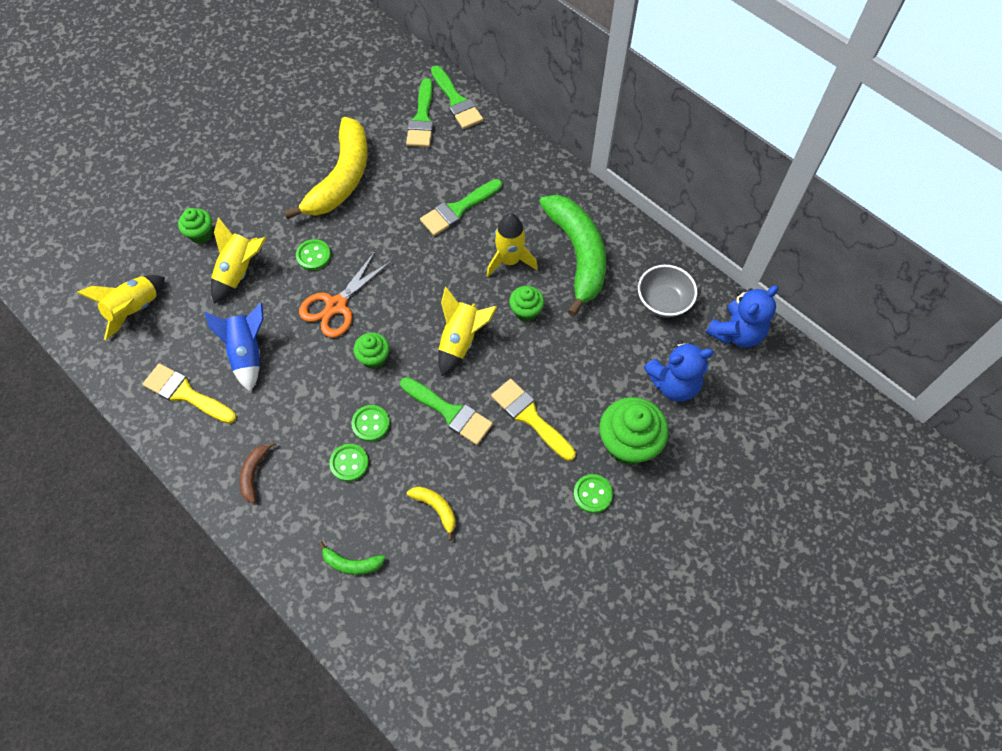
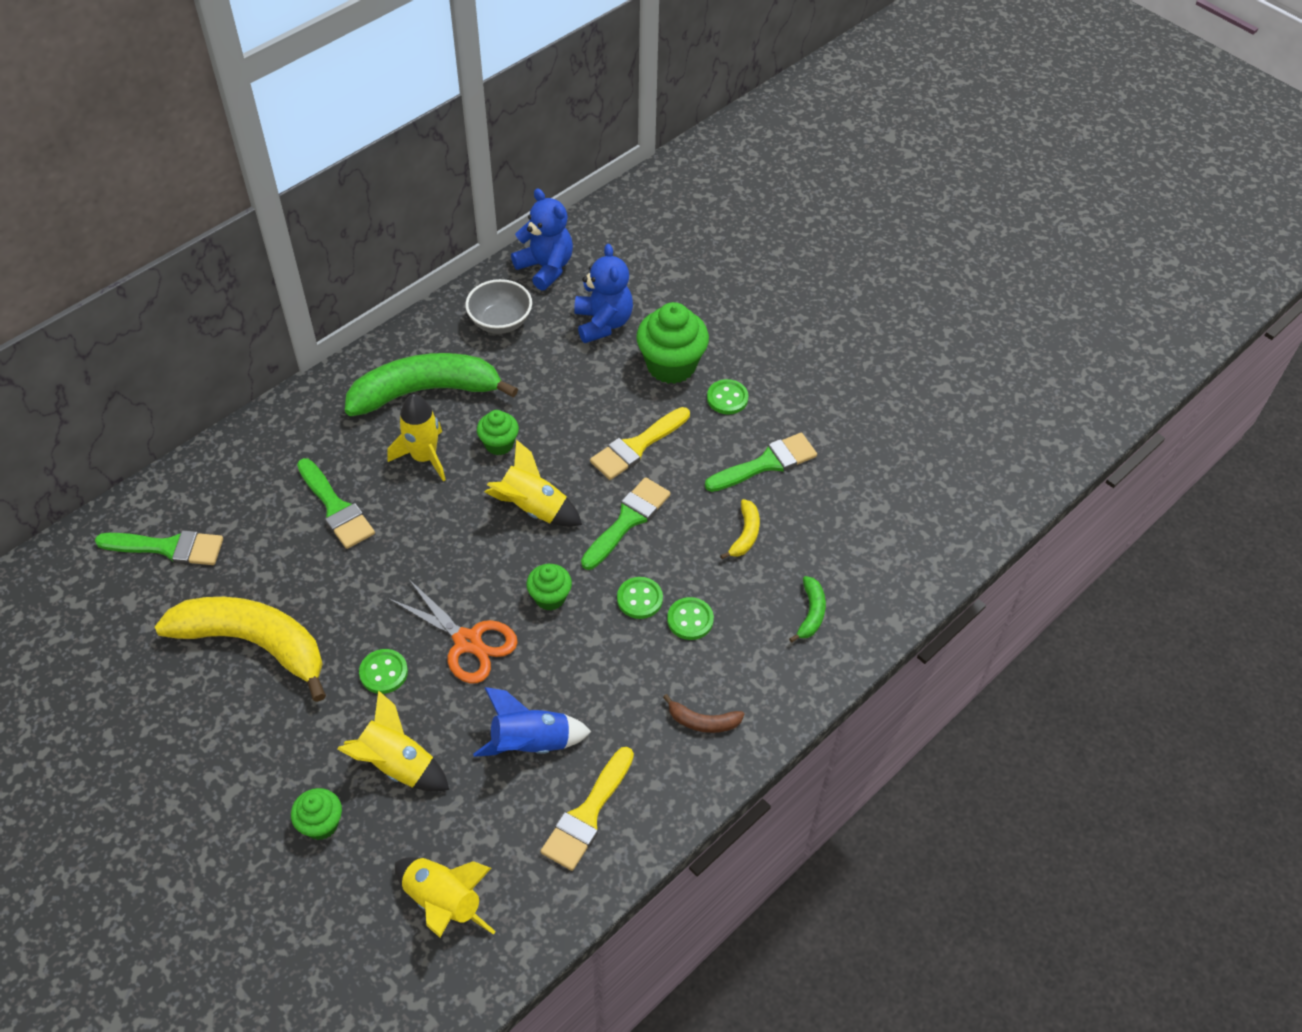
camera: 90 degrees left, 10 degrees down
yellow banana [407,487,456,541] -> yellow banana turned 150 degrees clockwise [720,499,760,559]
green brush [431,66,483,129] -> green brush moved to [705,433,817,492]

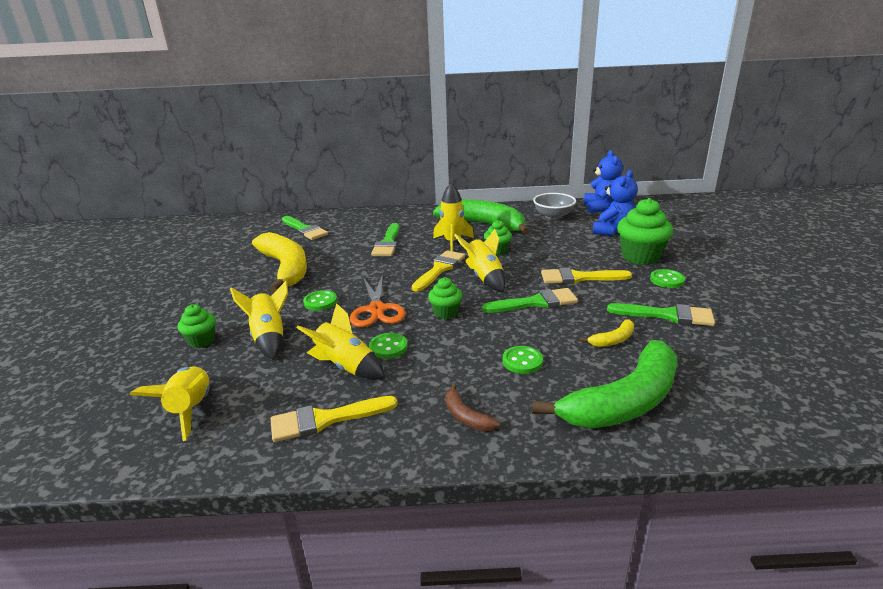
camera: 45 degrees right, 25 degrees down
blue rocket [473,687,591,757] -> yellow rocket [296,303,385,380]
green button [617,577,663,619] -> green button moved to [369,333,408,359]
green banana [789,576,826,643] -> green banana [532,340,677,428], size x2.38
none -> yellow brush [412,250,465,292]

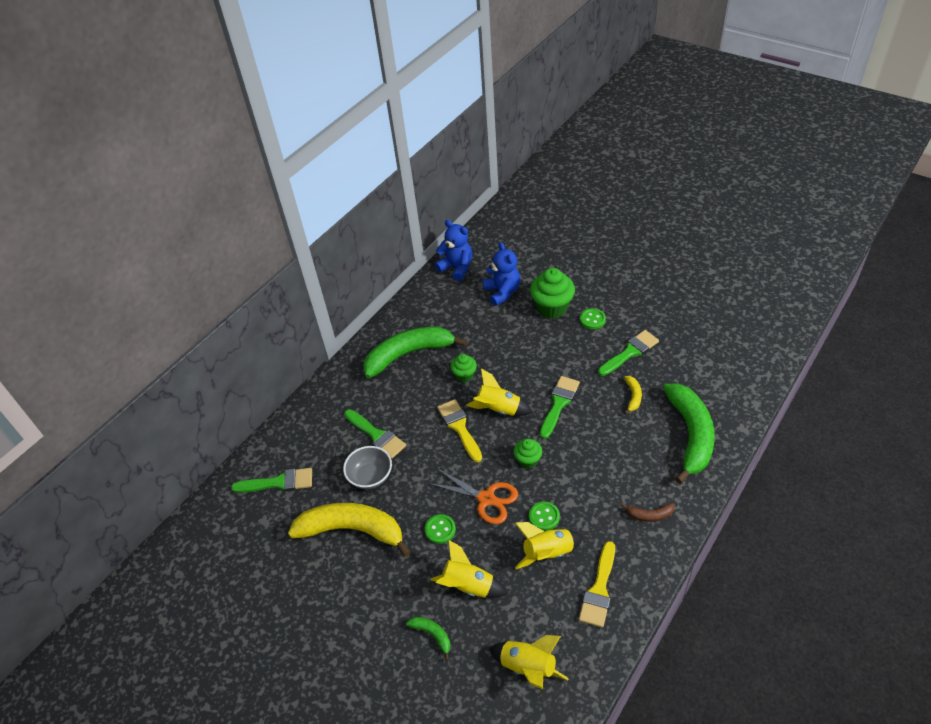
camera: 50 degrees left, 20 degrees up
green cupcake [178,304,216,348] -> green banana [406,617,450,661]
yellow rocket [433,183,474,251] -> none
green button [503,346,543,374] -> none
grey bowl [533,193,576,220] -> grey bowl moved to [343,446,392,489]
yellow brush [541,268,632,284] -> none

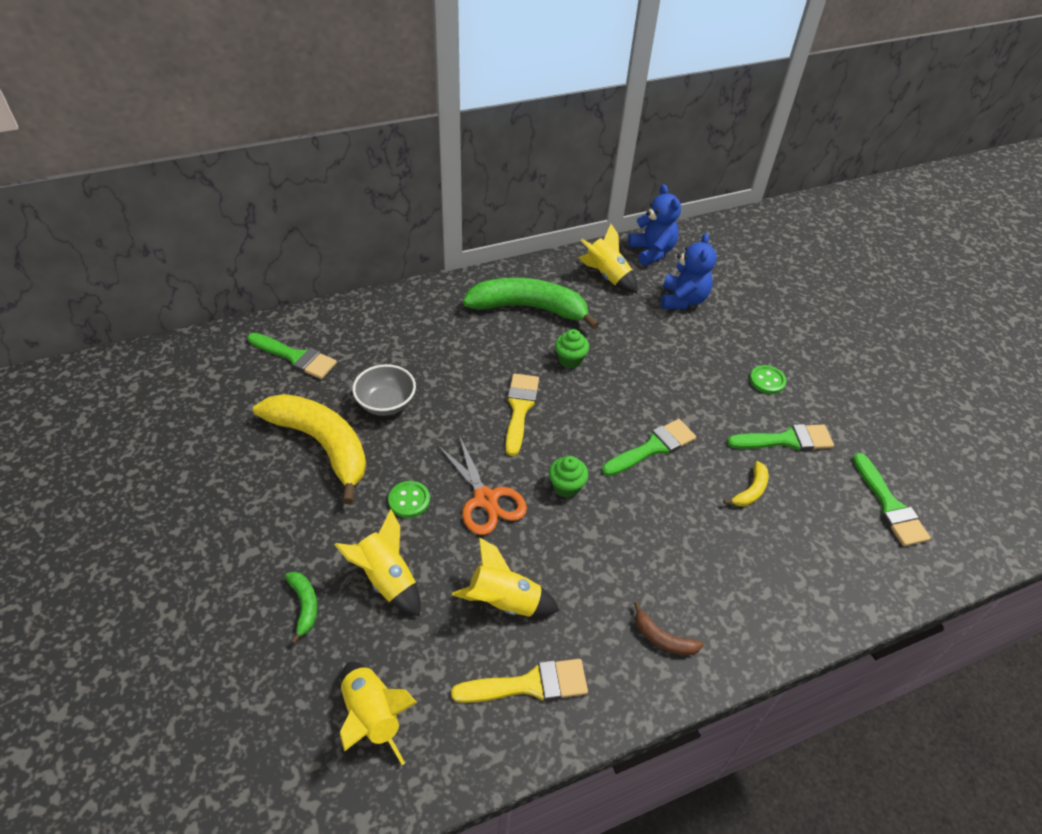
camera: 25 degrees right, 0 degrees up
green brush [344,409,406,459] -> green brush moved to [853,453,931,546]
yellow rocket [466,369,533,416] -> yellow rocket moved to [578,224,638,293]
green button [529,502,560,531] -> none
green cupcake [530,268,575,319] -> none
yellow brush [579,541,615,628] -> yellow brush turned 150 degrees counterclockwise [451,659,588,703]
green banana [663,383,715,484] -> none

